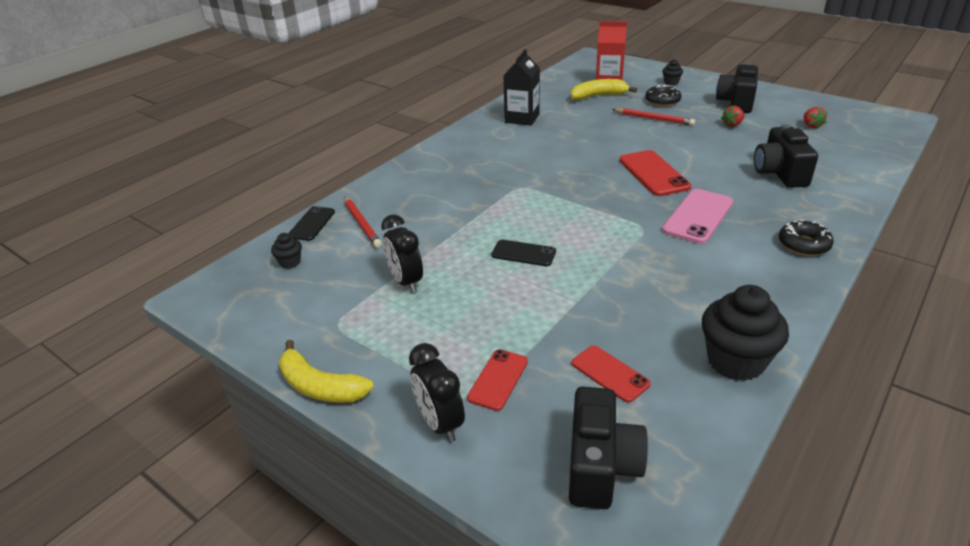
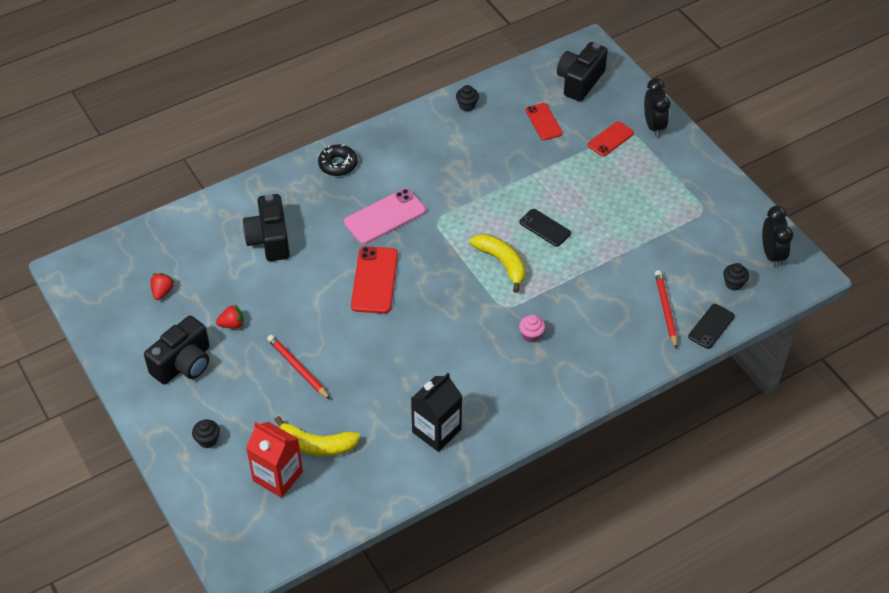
camera: 160 degrees left, 15 degrees up
yellow banana [279,340,374,403] -> yellow banana moved to [470,234,526,293]
black clock [381,214,423,293] -> black clock moved to [762,206,793,268]
black donut [645,84,681,107] -> none
black cupcake [702,285,789,381] -> black cupcake [456,85,479,111], size x0.47
black camera [754,124,818,188] -> black camera turned 150 degrees clockwise [243,194,290,261]
none -> pink cupcake [519,315,545,343]

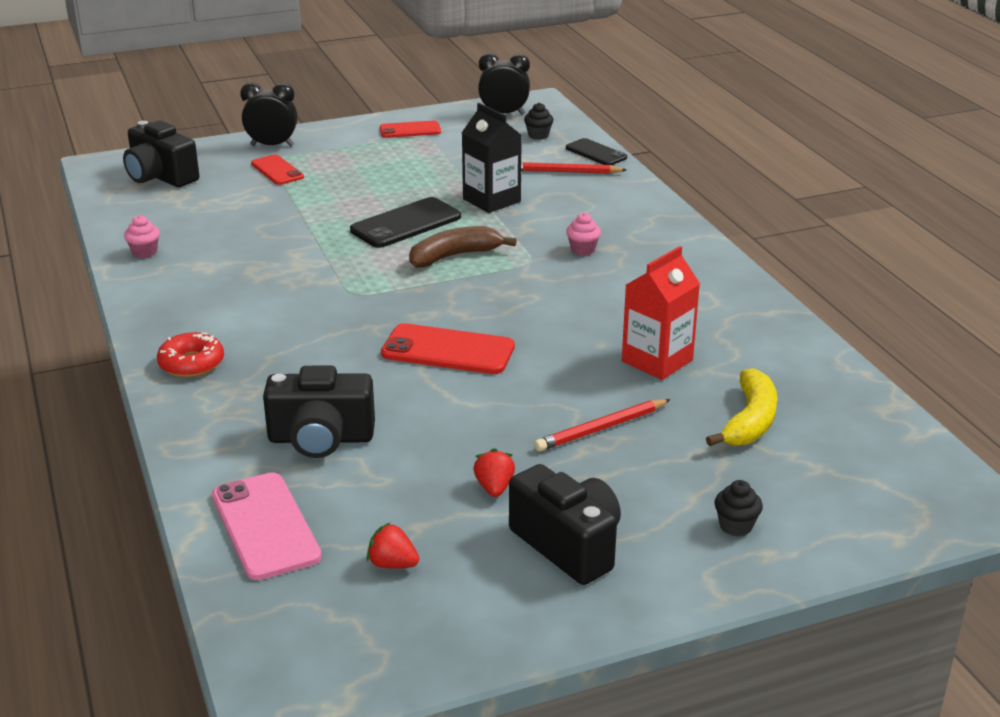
camera: 80 degrees left, 20 degrees down
red carton [246,422,303,498] -> red carton moved to [622,246,700,380]
black donut [318,145,358,176] -> red donut [157,332,224,377]
pink phone [344,188,426,244] -> pink phone moved to [212,472,322,580]
black carton [411,373,462,452] -> black carton moved to [462,103,522,213]
black cupcake [456,85,479,111] -> pink cupcake [124,215,160,258]
yellow banana [470,234,526,293] -> brown banana [409,226,517,268]
black phone [519,209,571,246] -> black phone [350,197,461,248], size x1.57
red phone [526,103,563,140] -> red phone moved to [380,120,441,138]

